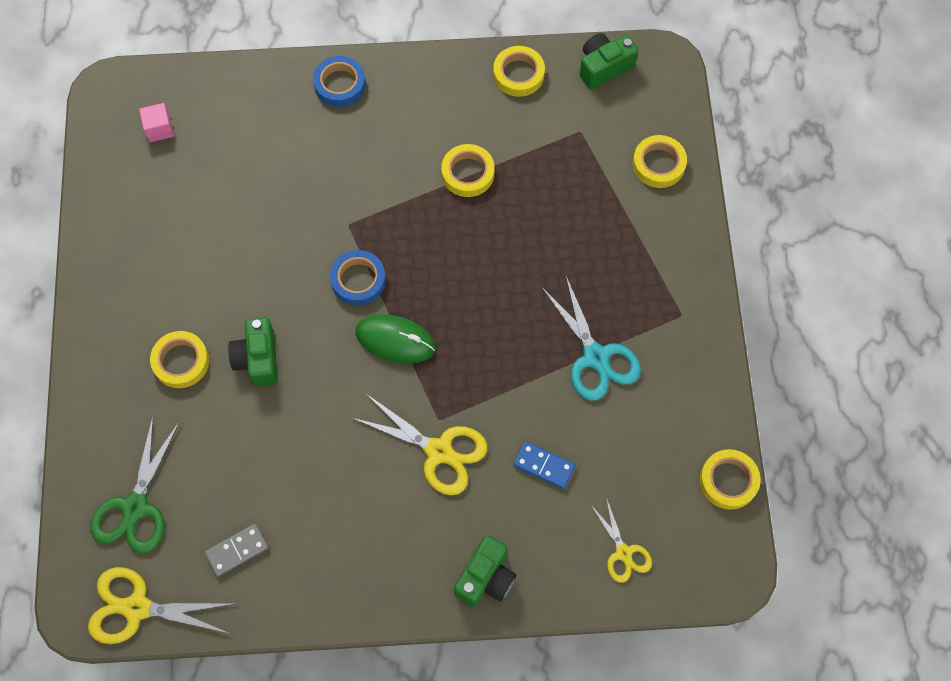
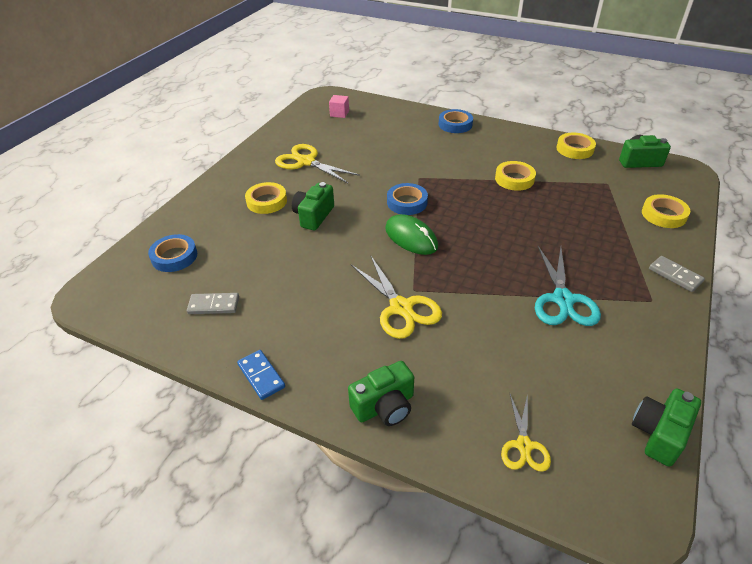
camera: 30 degrees right, 25 degrees down
yellow scissors [88,567,233,644] -> yellow scissors moved to [275,144,360,183]
green scissors [90,416,180,554] -> blue tape [148,234,197,272]
blue domino [513,441,575,489] -> blue domino moved to [237,350,285,400]
yellow tape [700,449,761,510] -> green camera [632,388,701,467]
none -> grey domino [649,256,705,292]

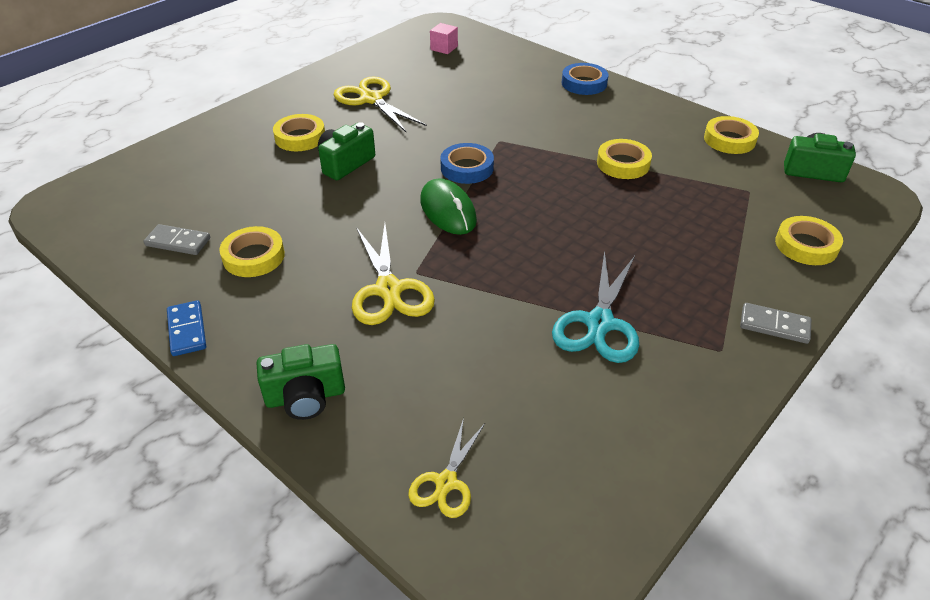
camera: 15 degrees right, 0 degrees up
blue tape [148,234,197,272] -> none
green camera [632,388,701,467] -> none
grey domino [649,256,705,292] -> grey domino turned 45 degrees counterclockwise [740,303,811,344]
none -> yellow tape [219,226,285,277]

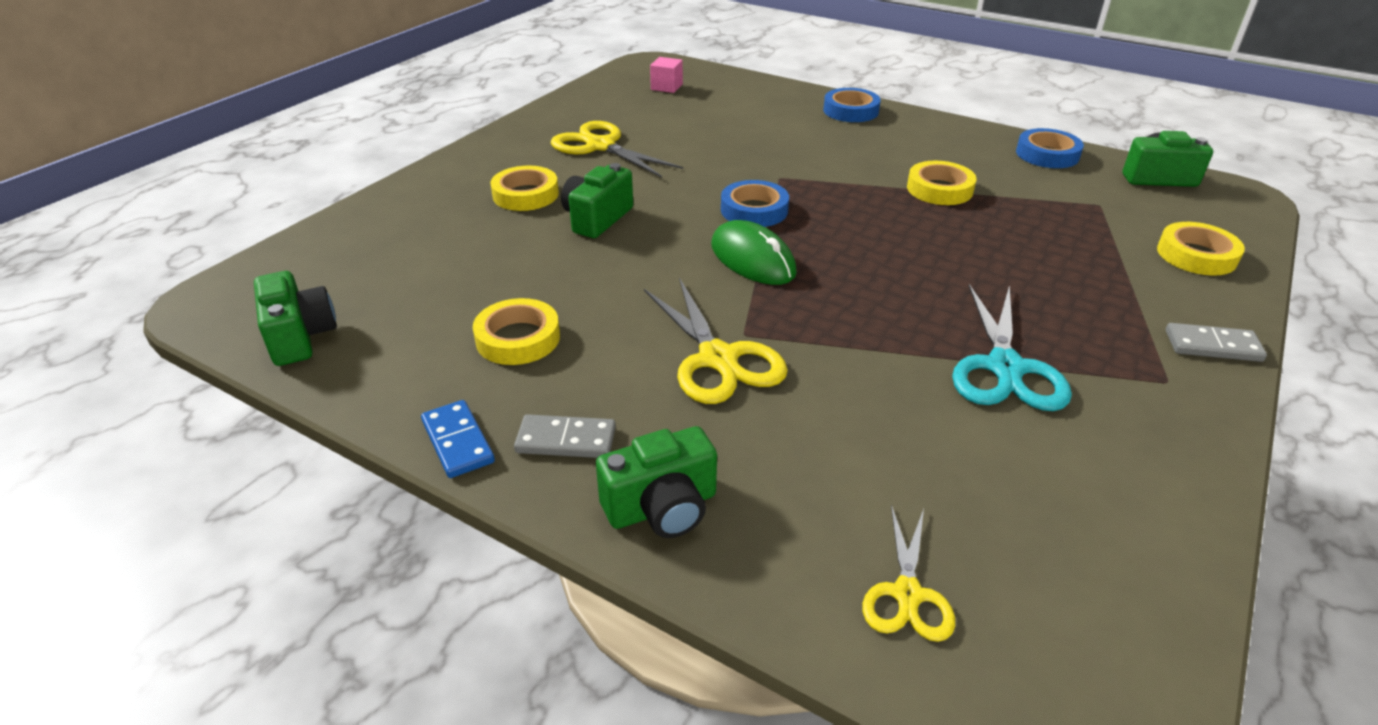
camera: 10 degrees left, 5 degrees down
grey domino [144,224,210,255] -> grey domino moved to [514,414,616,458]
yellow tape [704,116,759,154] -> blue tape [1016,128,1084,168]
none -> green camera [254,271,337,366]

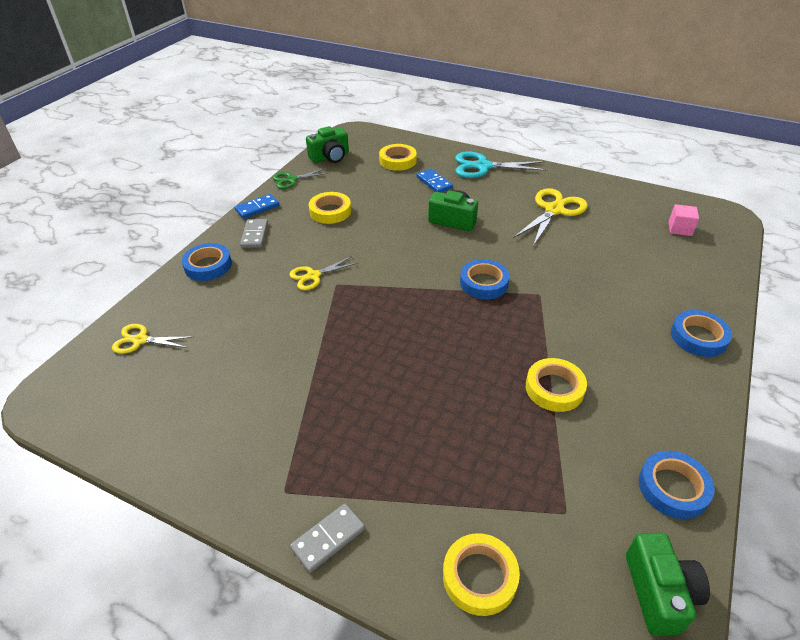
camera: 85 degrees right, 5 degrees up
yellow tape [490,165,559,211] -> yellow tape moved to [379,144,417,171]
green camera [596,426,717,538] -> blue tape [182,243,232,281]
yellow scissors [644,278,788,404] -> yellow scissors [289,256,358,290], size x0.61
green mouse [711,220,797,285] -> none
turquoise scissors [952,284,1072,411] -> turquoise scissors moved to [455,152,547,178]
grey domino [1166,323,1267,362] -> grey domino turned 45 degrees clockwise [290,504,365,573]
none -> green scissors [273,168,330,189]
none -> blue domino [416,168,453,192]

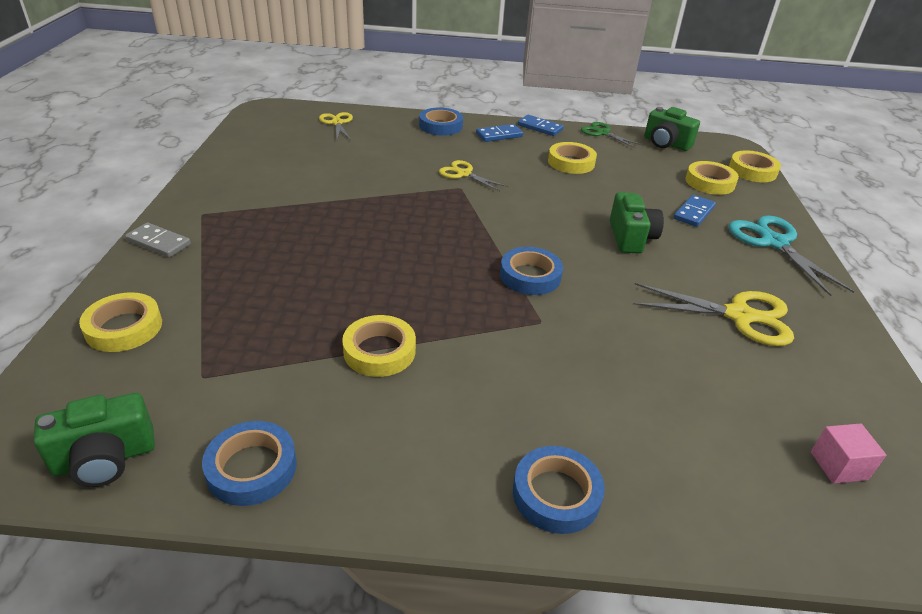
camera: 65 degrees right, 5 degrees down
grey domino [240,219,268,248] -> blue domino [476,124,523,142]
none -> yellow tape [729,150,781,182]

